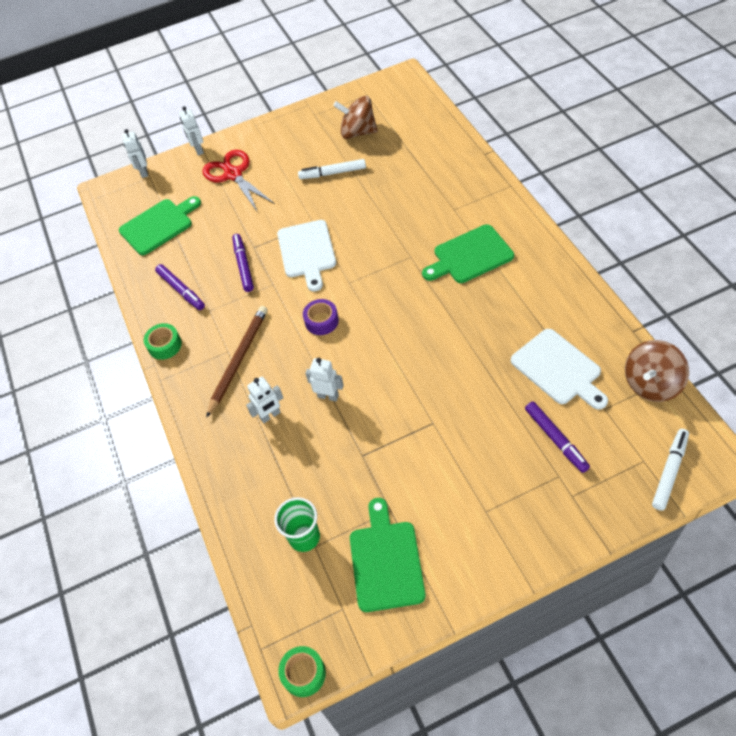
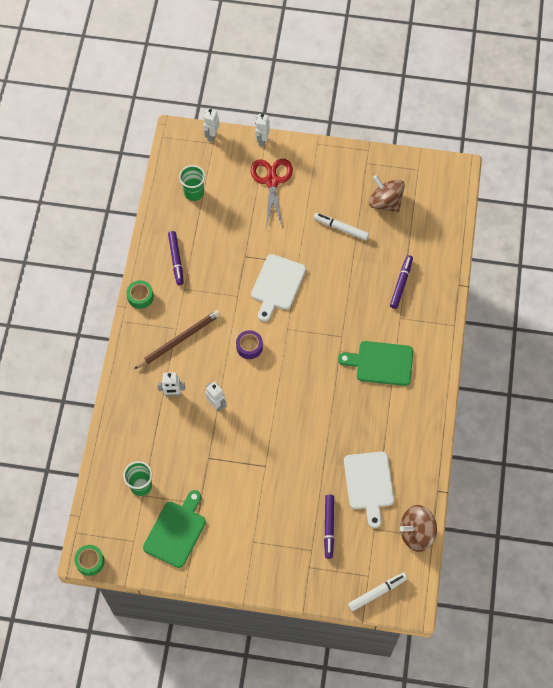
camera: 25 degrees right, 10 degrees up
green cutting board [119,196,201,255] -> green cup [179,165,205,201]
purple marker [232,234,254,292] -> purple marker moved to [390,255,413,309]

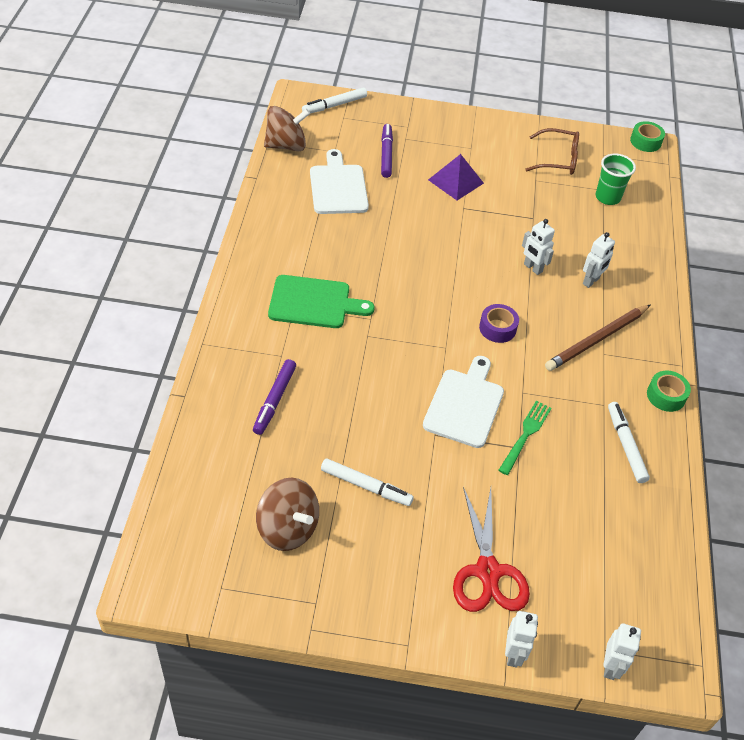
camera: 175 degrees right, 15 degrees down
green cutting board [143,490,206,568] -> brown glasses [525,128,579,175]
white robot [157,372,185,396] -> white robot turned 135 degrees clockwise [583,232,615,288]
purple marker [168,231,184,285] -> white marker [608,402,650,483]
green cup [179,165,205,201] -> none
none -> purple pyramid [428,154,484,200]
none -> green fork [498,401,552,475]

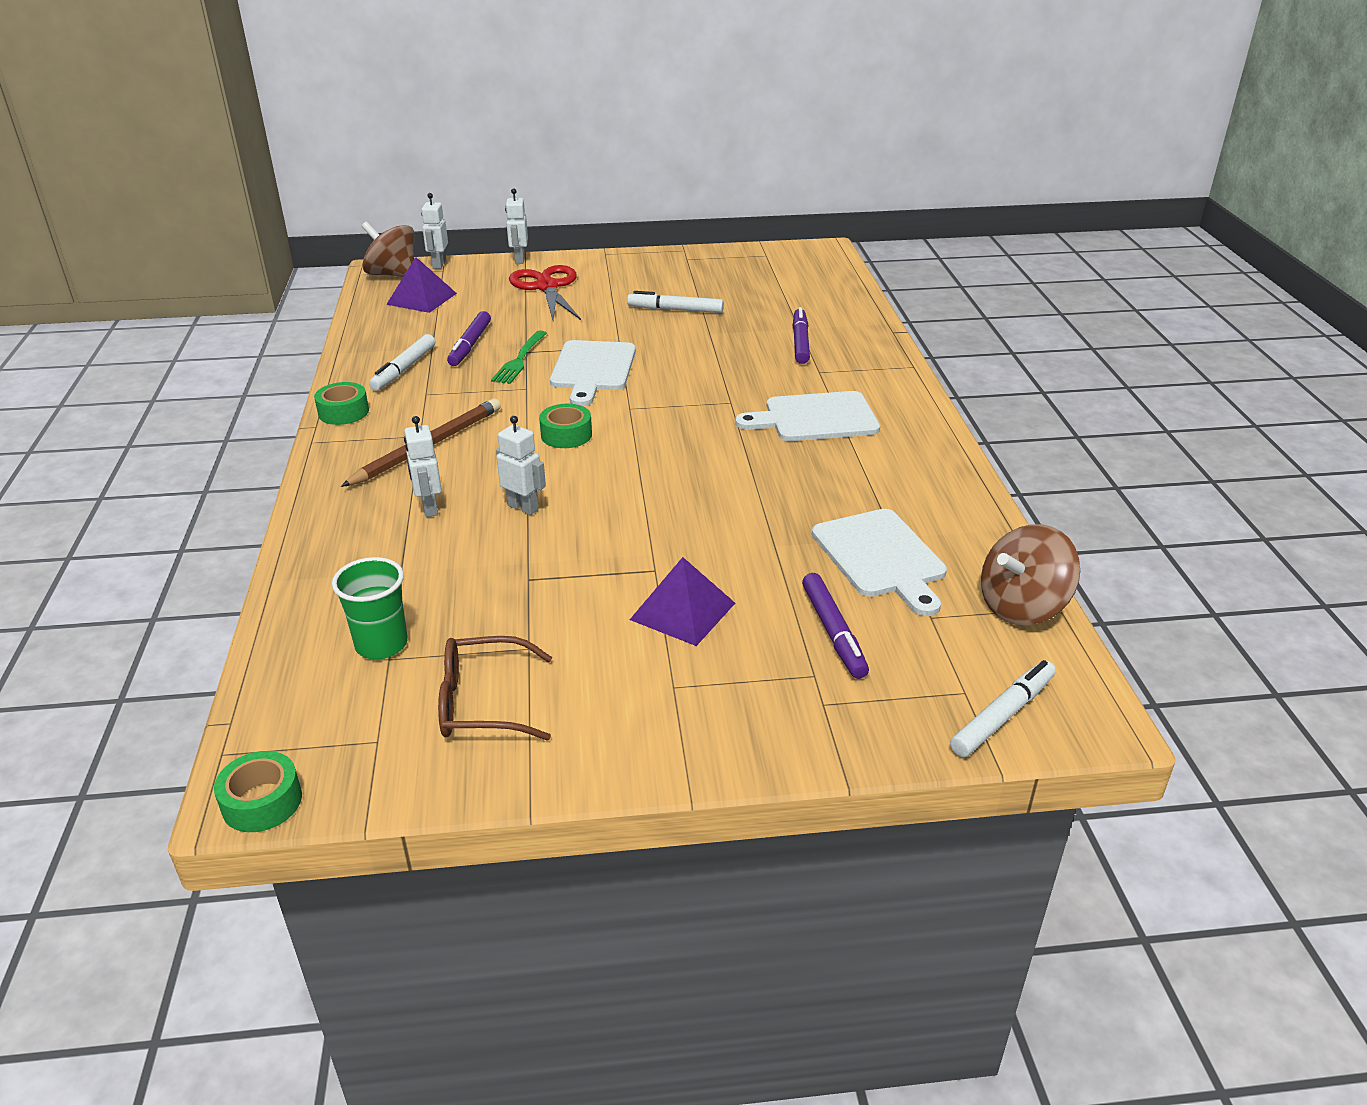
camera: 170 degrees right, 15 degrees down
brown spinning top [256,478,319,551] -> brown spinning top moved to [362,221,414,277]
green cutting board [268,275,375,328] -> white cutting board [735,391,880,441]
purple tape [479,304,519,343] -> green tape [539,404,592,448]
white robot [583,232,615,288] -> white robot turned 45 degrees counterclockwise [404,416,442,517]
white marker [608,402,650,483] -> white marker turned 45 degrees clockwise [369,334,435,391]
none -> purple pyramid [386,257,457,313]
none -> purple marker [447,311,491,366]

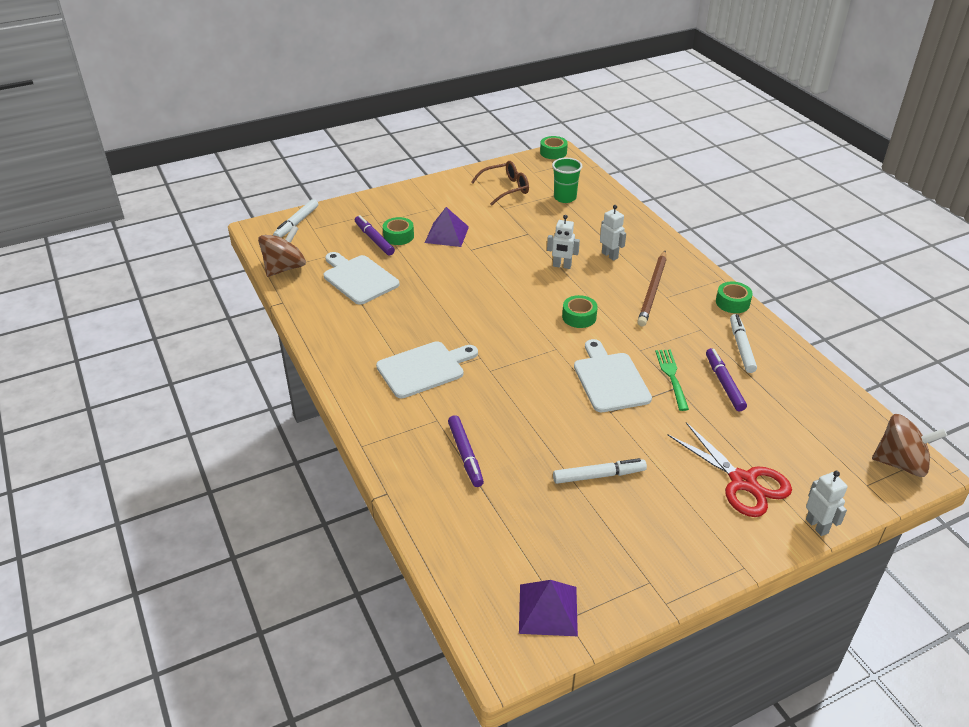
camera: 160 degrees right, 5 degrees up
purple pyramid [386,257,457,313] -> purple pyramid moved to [519,580,578,636]
white robot [421,193,448,269] -> none
none -> green tape [383,217,414,245]

